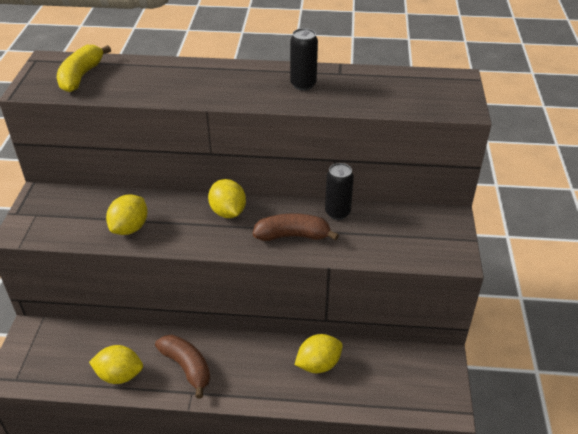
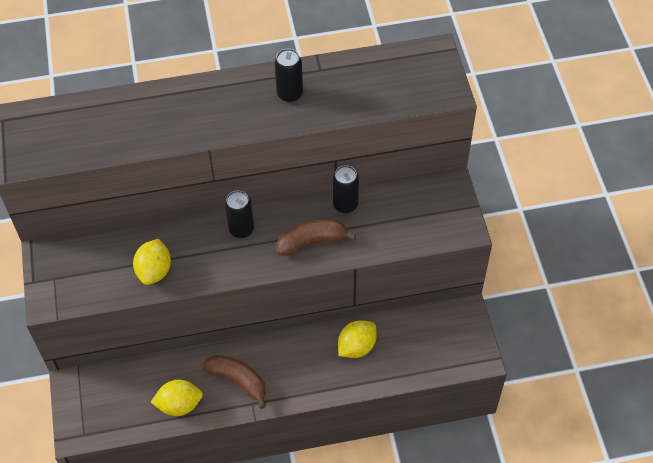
camera: 15 degrees left, 15 degrees up
yellow banana [57,45,111,92] -> none
yellow lemon [208,179,246,218] -> black can [225,190,254,238]

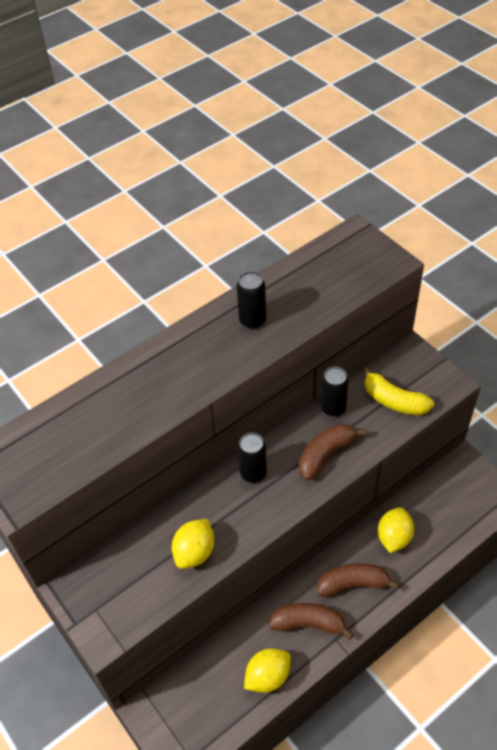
camera: 25 degrees left, 5 degrees down
yellow lemon [133,239,171,285] -> yellow lemon turned 45 degrees clockwise [172,519,214,569]
none -> brown banana [317,563,399,596]
none -> yellow banana [363,366,434,415]

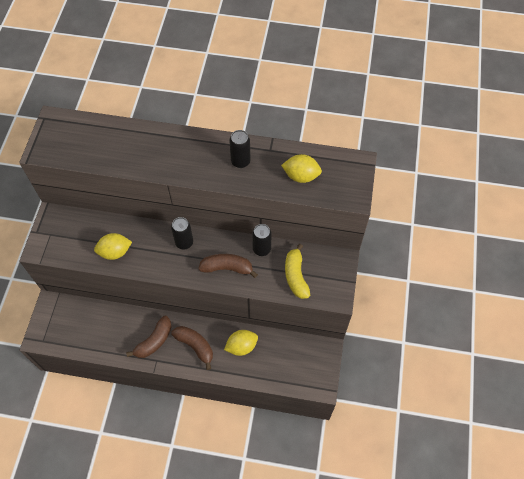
camera: 45 degrees right, 10 degrees up
yellow lemon [244,648,291,693] -> yellow lemon moved to [281,154,322,183]
brown banana [269,603,354,640] -> brown banana turned 75 degrees clockwise [126,316,172,358]

